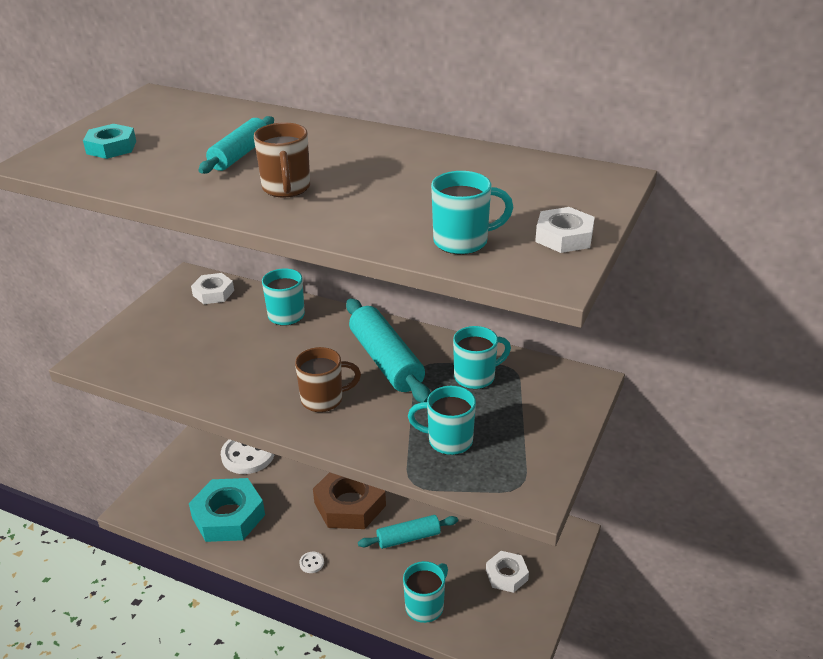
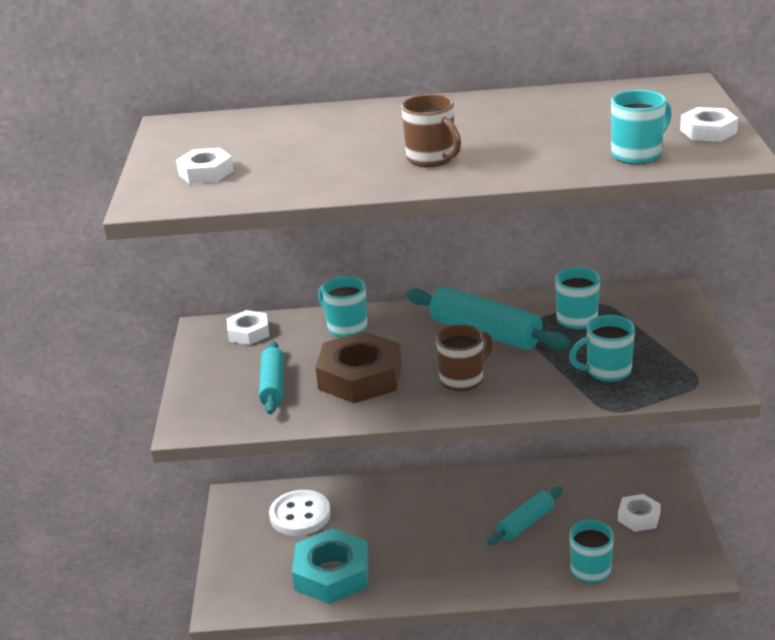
camera: 25 degrees left, 5 degrees down
turquoise nut [83,124,136,159] -> white nut [176,148,234,184]
turquoise rolling pin [199,116,274,174] -> turquoise rolling pin moved to [259,341,284,414]
white button [299,552,324,573] -> none
brown nut [313,472,386,529] -> brown nut moved to [316,331,402,403]

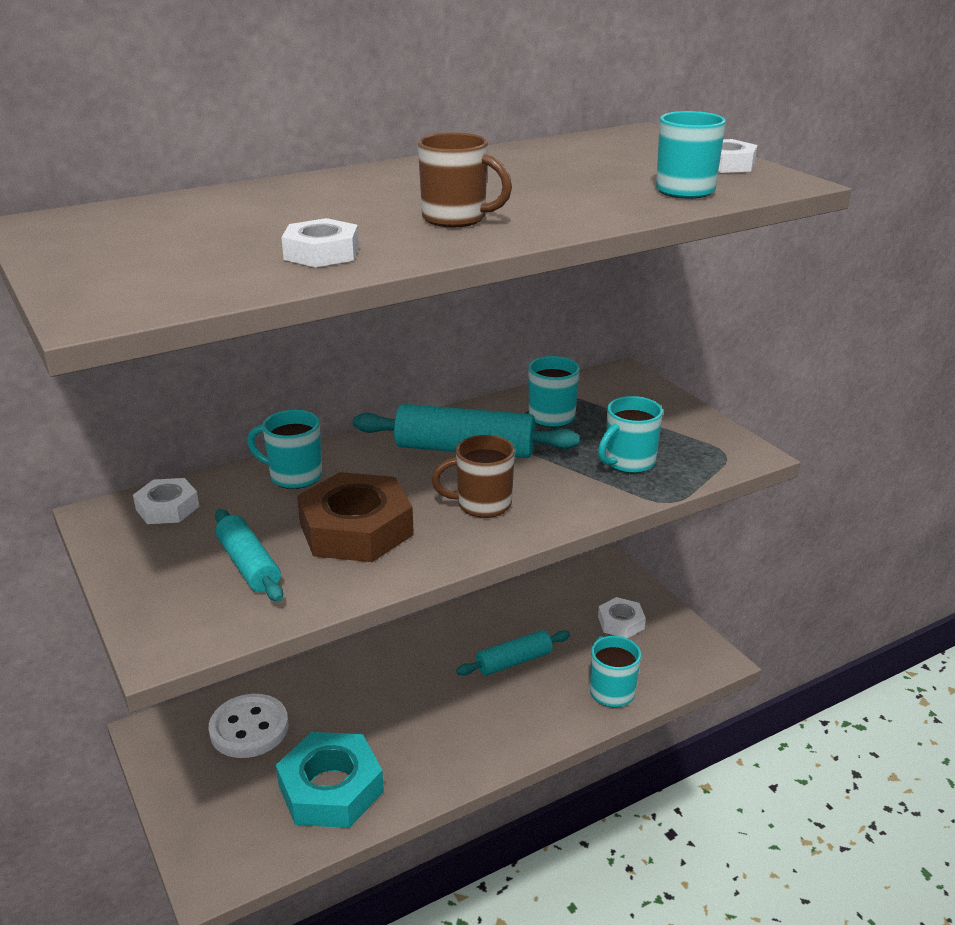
camera: 30 degrees left, 0 degrees up
white nut [176,148,234,184] -> white nut moved to [281,218,359,267]
brown mug [436,324,493,392] -> brown mug turned 120 degrees counterclockwise [432,435,515,518]
turquoise rolling pin [487,487,563,545] -> turquoise rolling pin turned 45 degrees clockwise [456,630,570,676]

